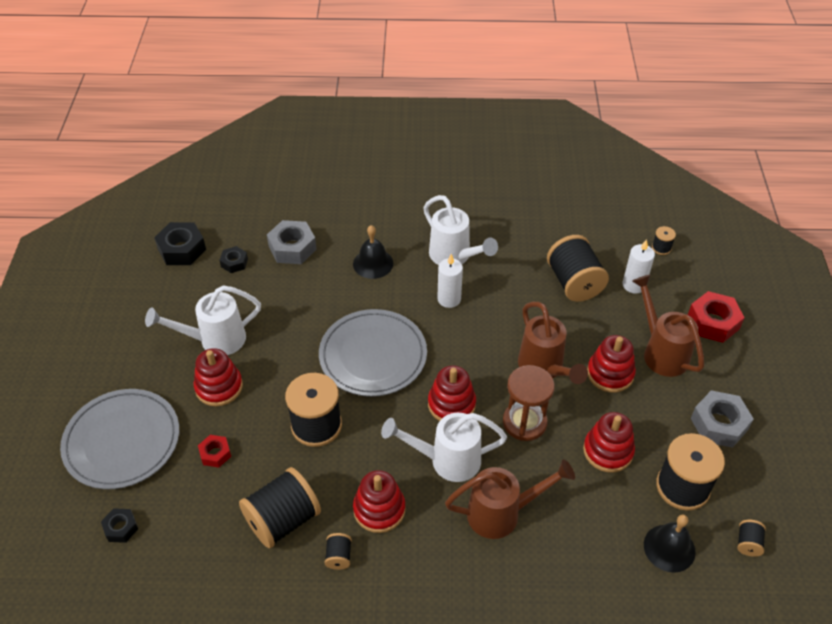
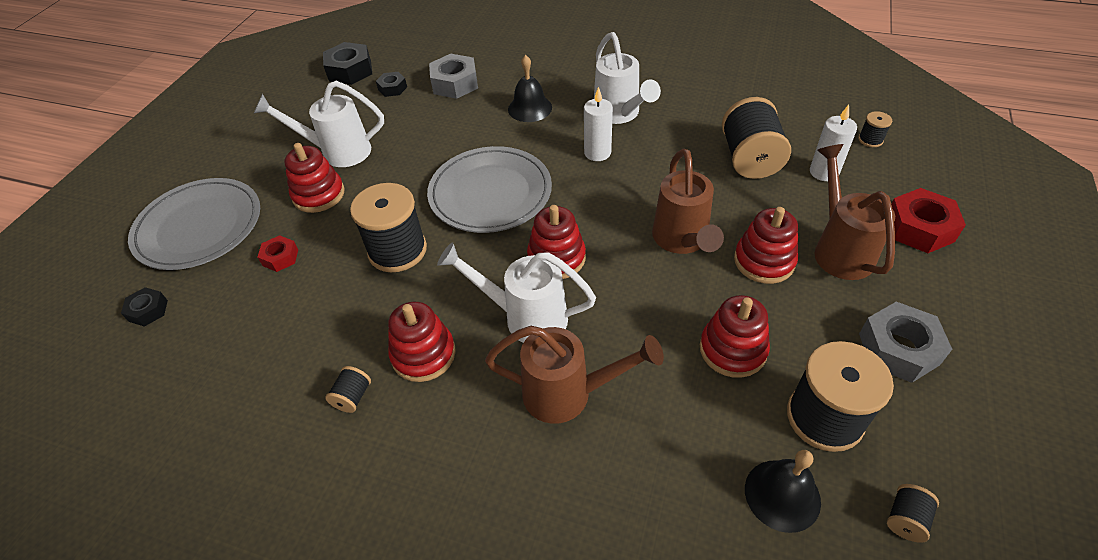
camera: 20 degrees right, 0 degrees up
black spool [239,467,321,548] -> none
brown hourglass [503,365,555,441] -> none

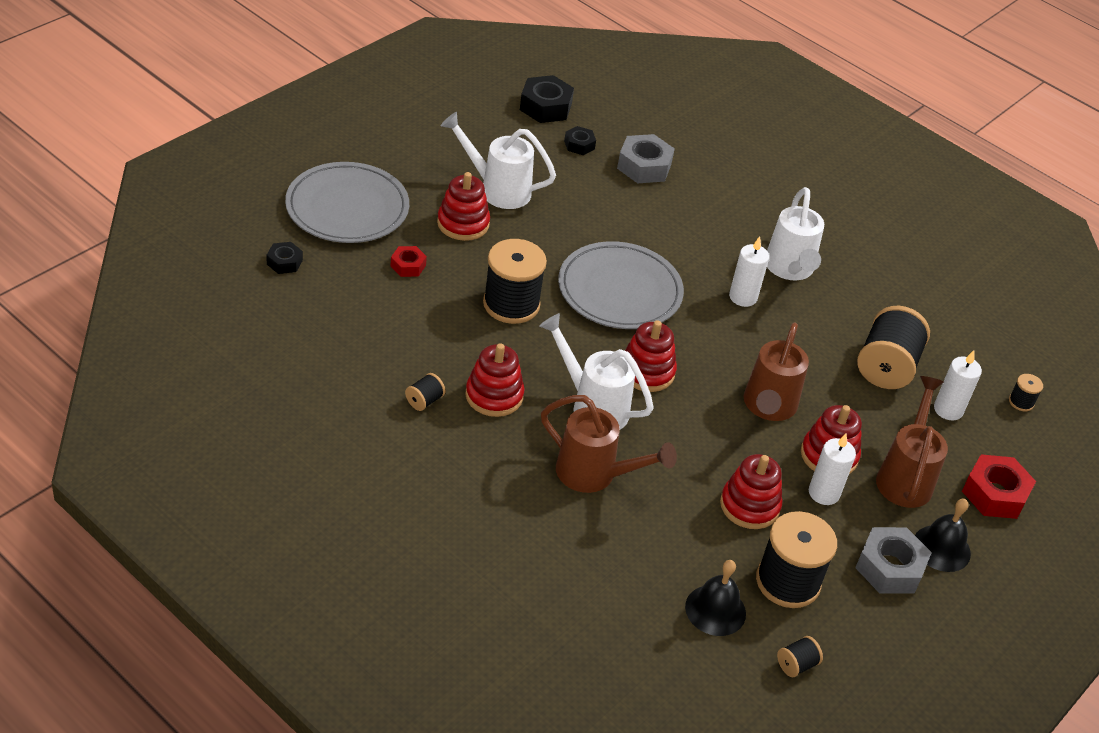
camera: 15 degrees right, 5 degrees down
black bell [508,55,552,122] -> black bell moved to [915,499,971,572]
none -> white candle [809,433,856,505]

